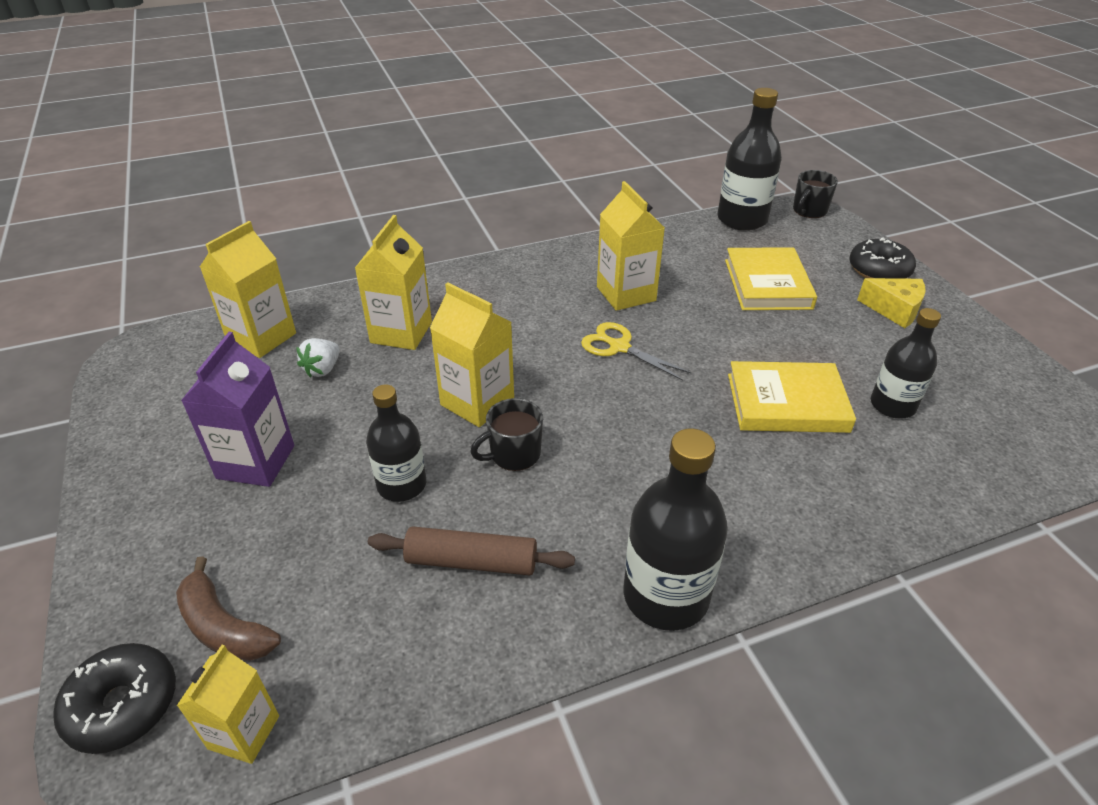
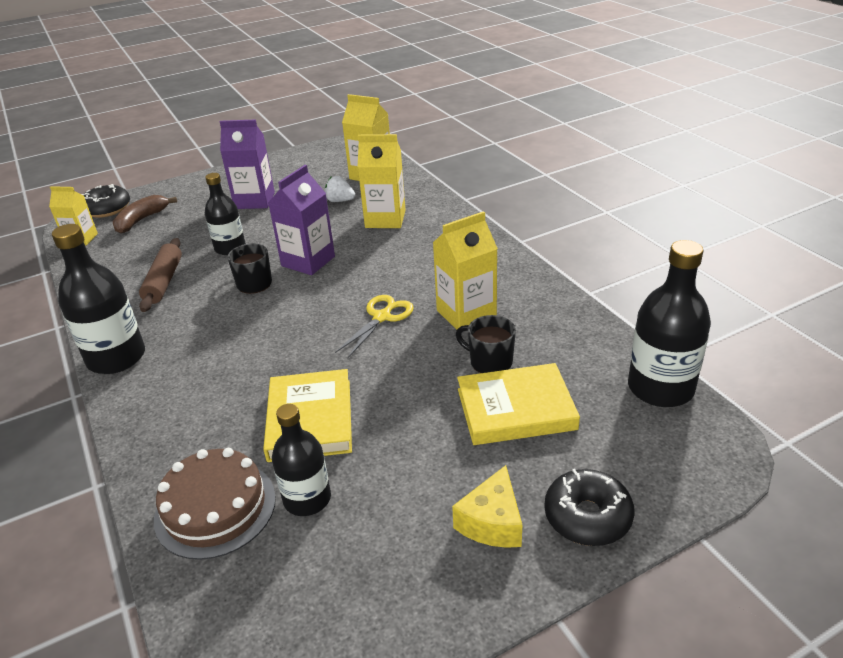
camera: 85 degrees right, 5 degrees down
yellow carton [430,283,514,427] -> purple carton [268,165,335,275]
black mug [793,170,838,218] -> black mug moved to [456,315,516,373]
none -> brown cake [154,448,276,560]

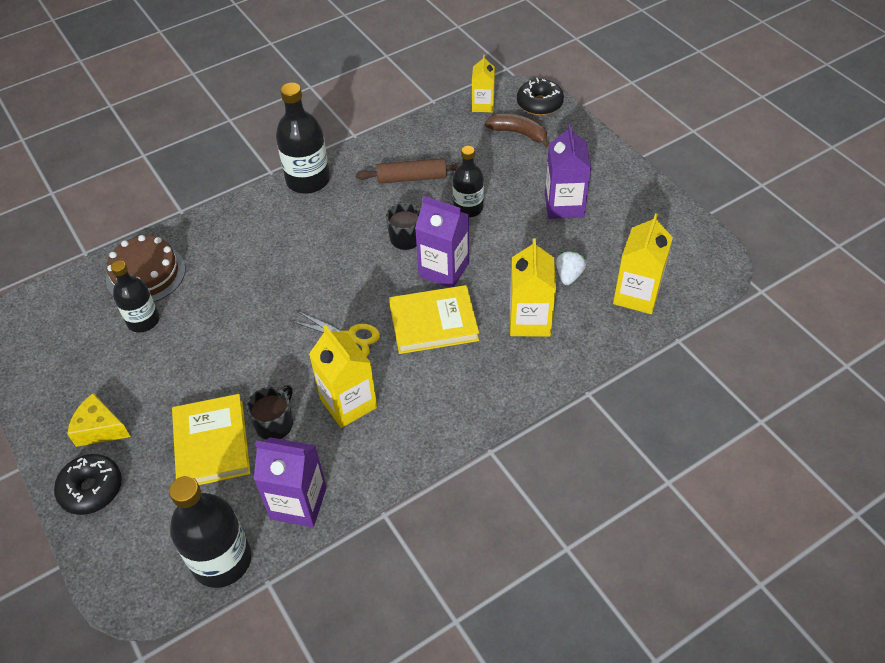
camera: 85 degrees right, 15 degrees up
yellow book [263,369,352,462] -> yellow book moved to [389,285,479,354]
none -> purple carton [254,437,327,528]

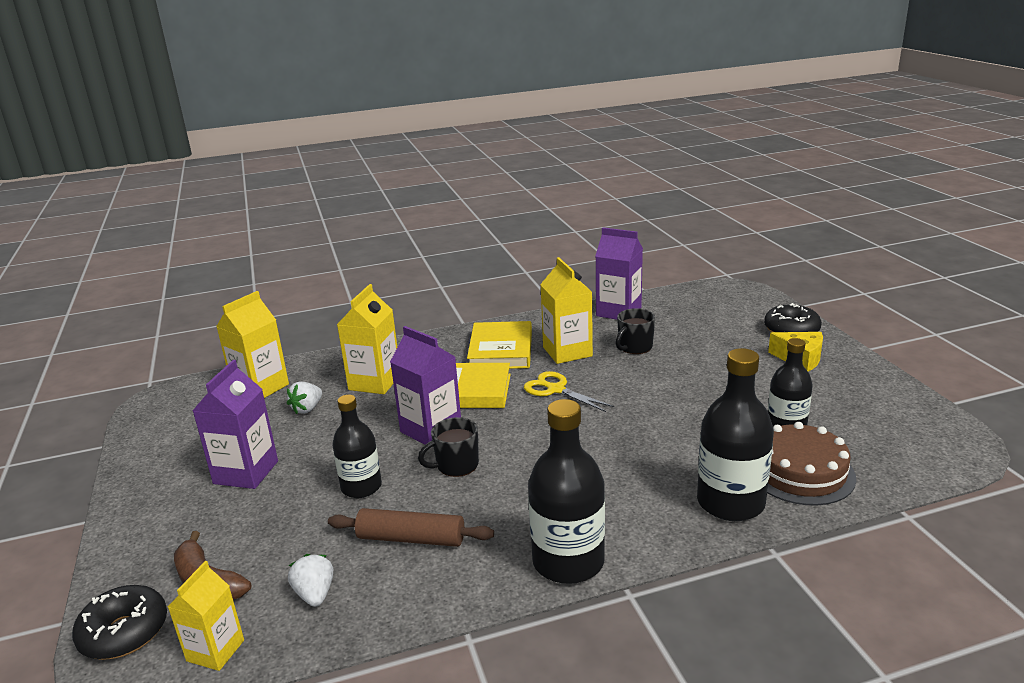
camera: 165 degrees left, 25 degrees down
black bottle [169,476,251,588] -> black bottle moved to [697,348,774,521]
yellow book [172,394,250,485] -> yellow book moved to [467,321,532,369]
none -> white strawberry [288,554,333,607]

